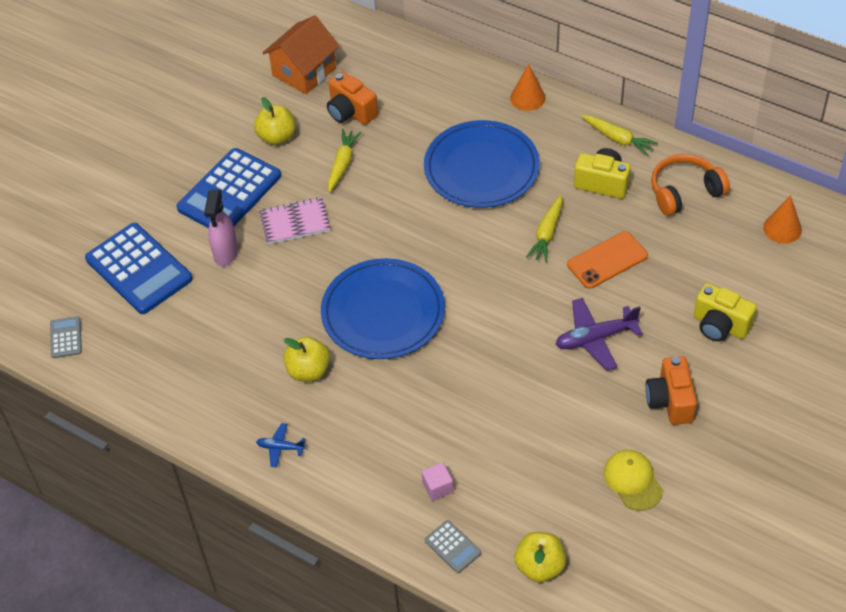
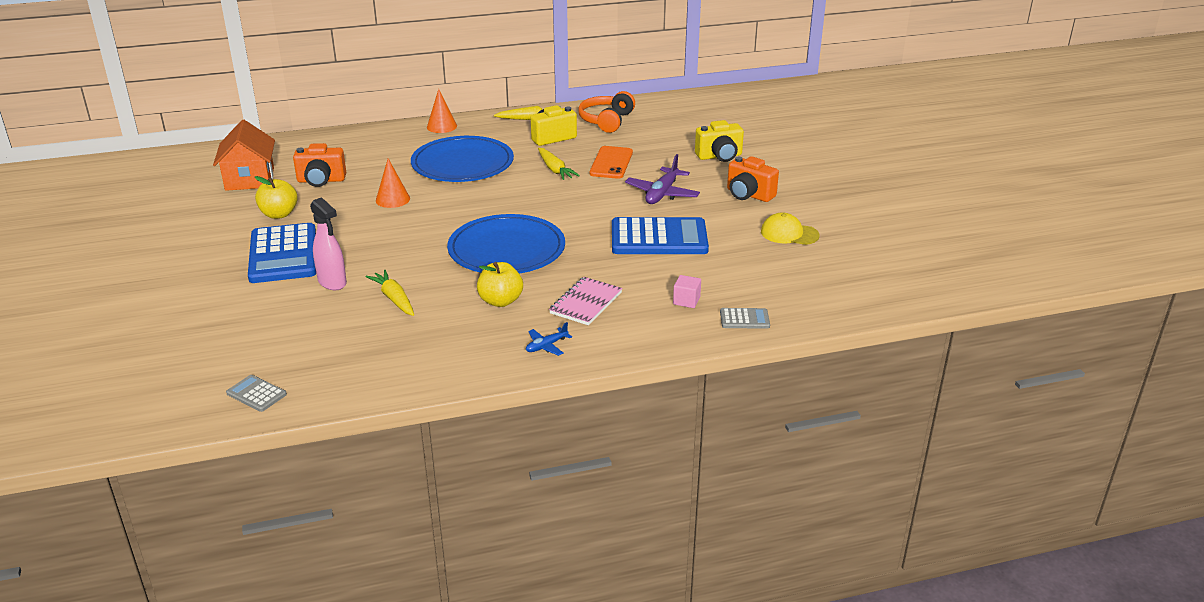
camera: 50 degrees left, 20 degrees down
blue calculator [85,223,193,314] -> blue calculator moved to [612,217,709,254]
pink notebook [259,197,331,244] -> pink notebook moved to [549,277,622,325]
yellow carrot [328,129,362,192] -> yellow carrot moved to [365,270,414,316]
yellow apple [514,532,566,582] -> none
orange cone [763,195,802,243] -> orange cone moved to [376,158,410,208]

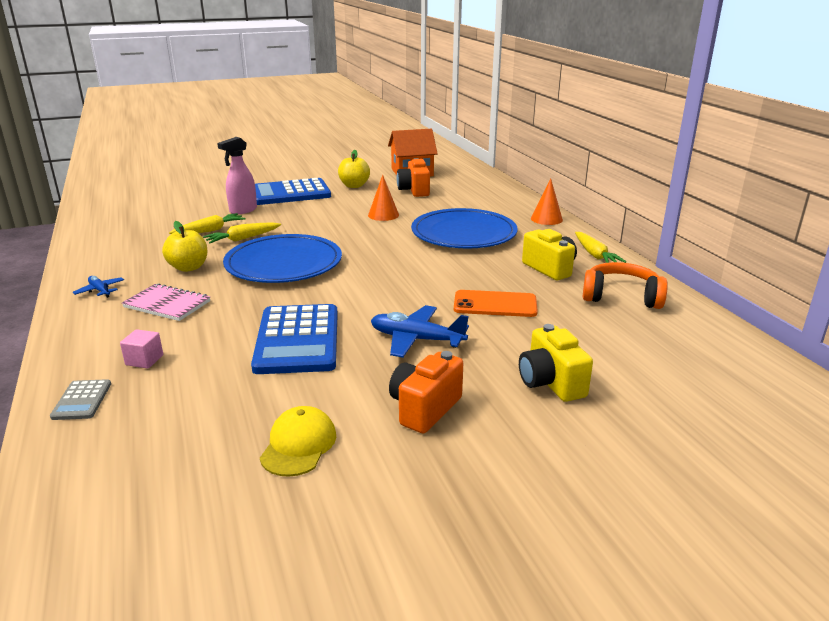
camera: 85 degrees right, 5 degrees down
grey calculator [226,375,287,412] -> none
yellow carrot [538,148,580,180] -> yellow carrot moved to [203,222,281,244]
purple plane [625,154,700,204] -> blue plane [371,305,469,358]

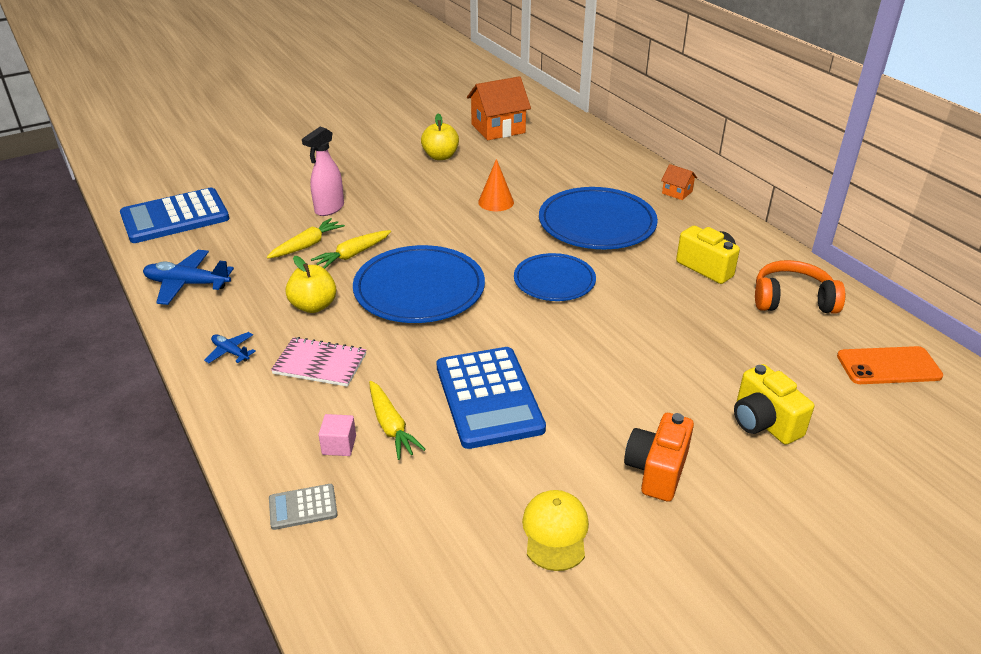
camera: 10 degrees left, 10 degrees up
grey calculator [50,379,111,420] -> grey calculator turned 90 degrees clockwise [269,484,338,530]
blue calculator [255,178,331,205] -> blue calculator moved to [120,188,229,243]
blue plane [371,305,469,358] -> blue plane moved to [143,250,234,305]
orange camera [397,158,430,197] -> none
orange phone [454,290,538,317] -> orange phone moved to [837,346,943,384]
orange cone [531,178,563,225] -> orange house [661,164,697,200]
yellow carrot [575,232,626,263] -> yellow carrot moved to [369,381,426,460]
none -> blue plate [514,253,596,301]

